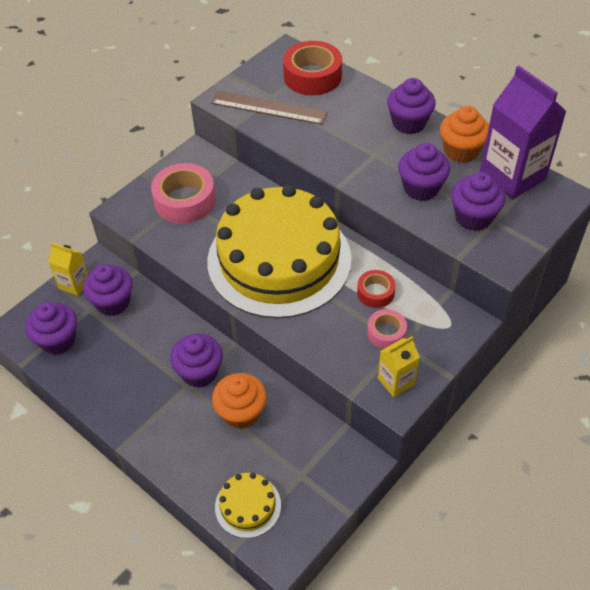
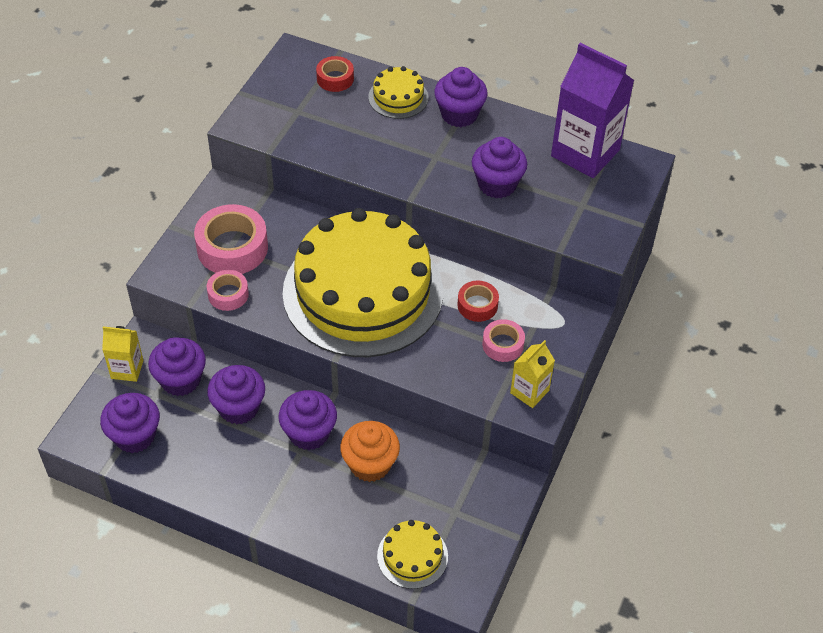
camera: 20 degrees left, 0 degrees up
brown ruler [211,91,328,125] -> none
red tape [283,41,342,95] -> red tape [316,56,354,92], size x0.56
orange cupcake [440,106,489,163] -> none
purple cupcake [451,172,505,231] -> purple cupcake moved to [207,365,265,424]
none -> pink tape [207,270,249,311]
none -> yellow cake [368,66,428,119]

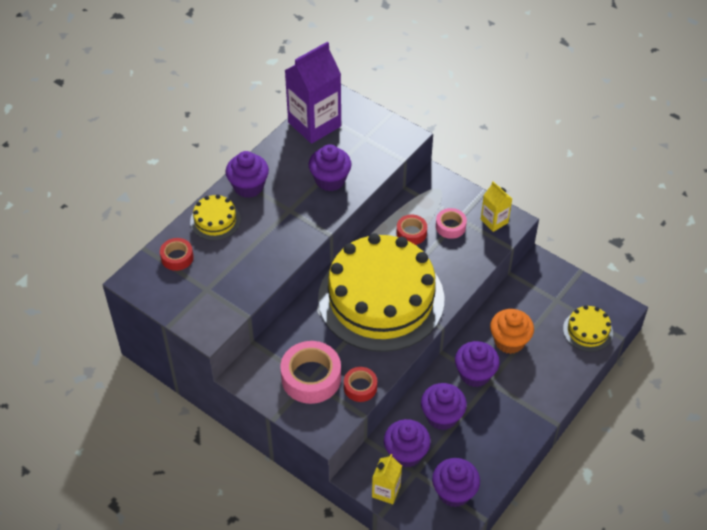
camera: 75 degrees left, 0 degrees up
pink tape [207,270,249,311] -> red tape [344,367,377,402]

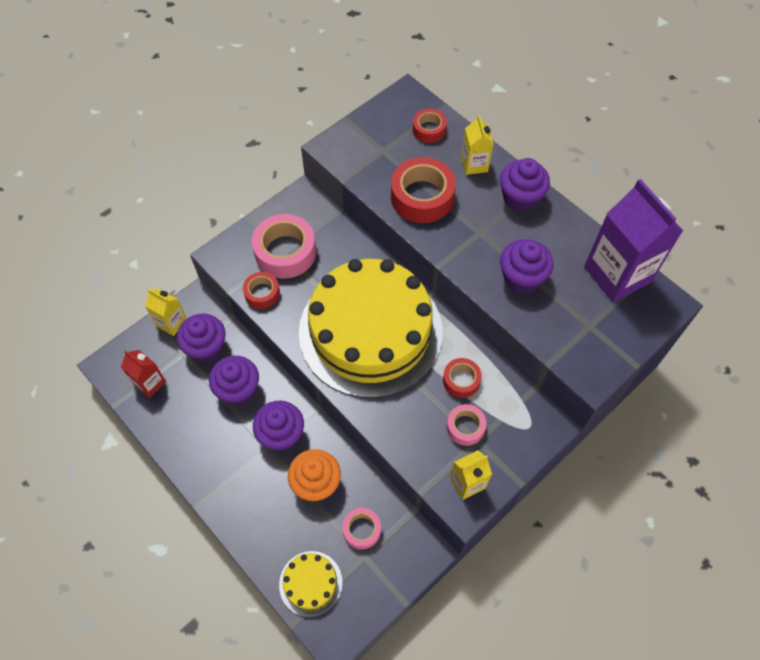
camera: 100 degrees right, 10 degrees up
yellow cake [190,194,241,240] -> yellow carton [461,115,494,175]
purple cupcake [432,458,480,507] -> red carton [121,350,166,398]
none -> pink tape [342,508,381,550]
none -> red tape [391,157,456,223]

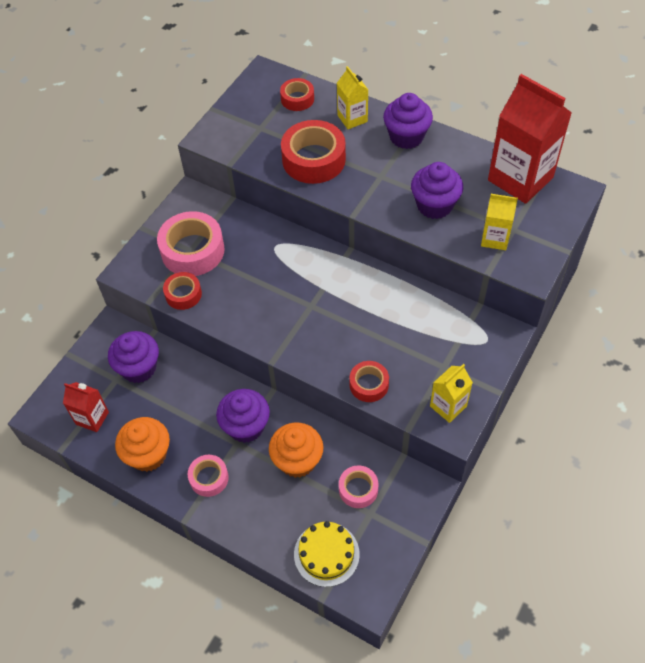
camera: 15 degrees left, 5 degrees down
yellow carton [145,289,187,336] -> yellow carton moved to [481,194,518,250]
purple cupcake [209,356,259,405] -> none
yellow cake [299,259,442,398] -> none
red tape [443,358,482,398] -> red tape moved to [350,361,389,402]
pink tape [447,404,487,446] -> pink tape moved to [188,455,229,497]
purple carton [584,179,683,302] -> red carton [488,74,572,204]
none -> orange cupcake [115,417,170,472]

